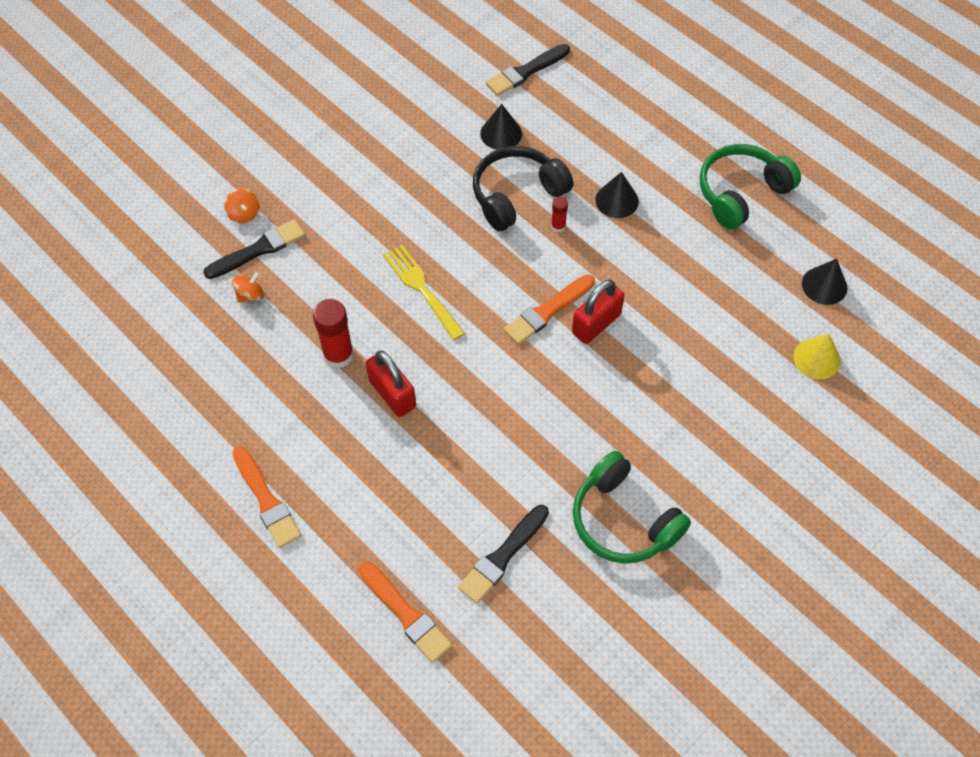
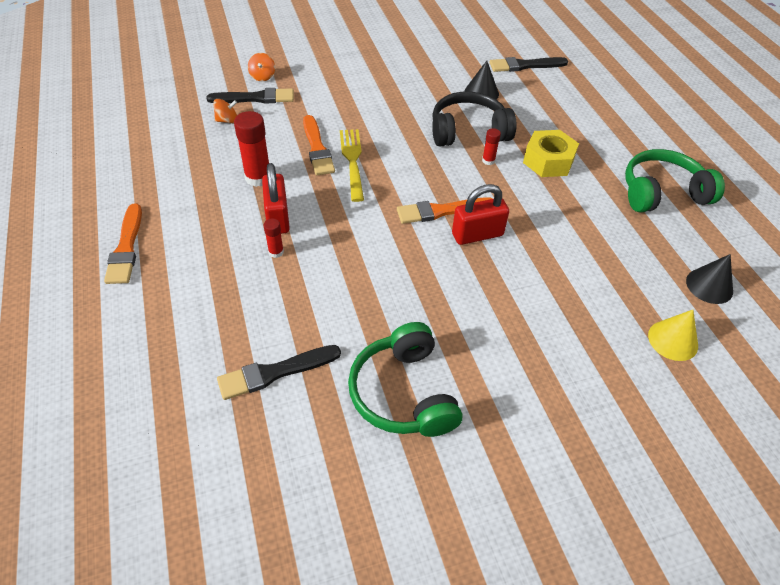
camera: 25 degrees right, 10 degrees down
orange brush [358,561,452,663] -> orange brush moved to [303,115,335,175]
black cone [595,172,639,218] -> yellow nut [523,130,579,177]
none -> red glue stick [264,218,284,258]

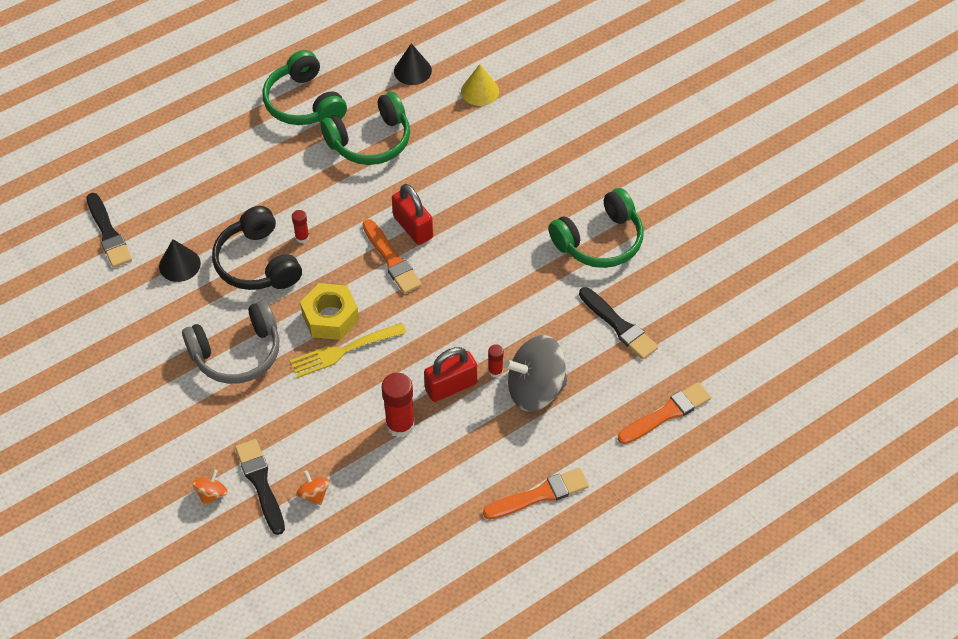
camera: 105 degrees left, 5 degrees up
orange spinning top [248,53,275,81] -> orange spinning top turned 45 degrees counterclockwise [192,470,227,505]
orange brush [303,115,335,175] -> orange brush moved to [618,382,711,444]
yellow nut [523,130,579,177] -> yellow nut moved to [300,283,359,340]
none -> grey headphones [182,300,280,384]
none -> green headphones [320,92,410,165]
none -> grey spinning top [504,335,568,412]

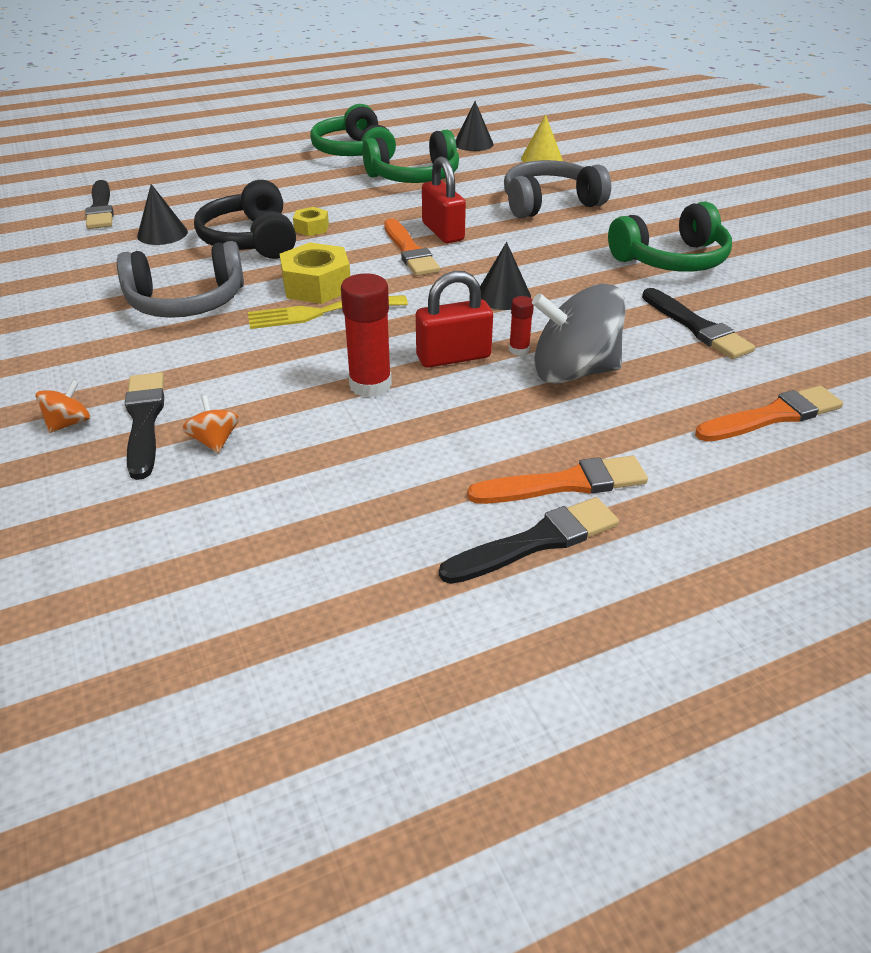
camera: 10 degrees right, 15 degrees down
red glue stick [292,210,309,243] -> yellow nut [293,207,329,236]
none -> black brush [439,497,619,584]
none -> black cone [480,242,531,310]
none -> grey headphones [504,160,611,218]

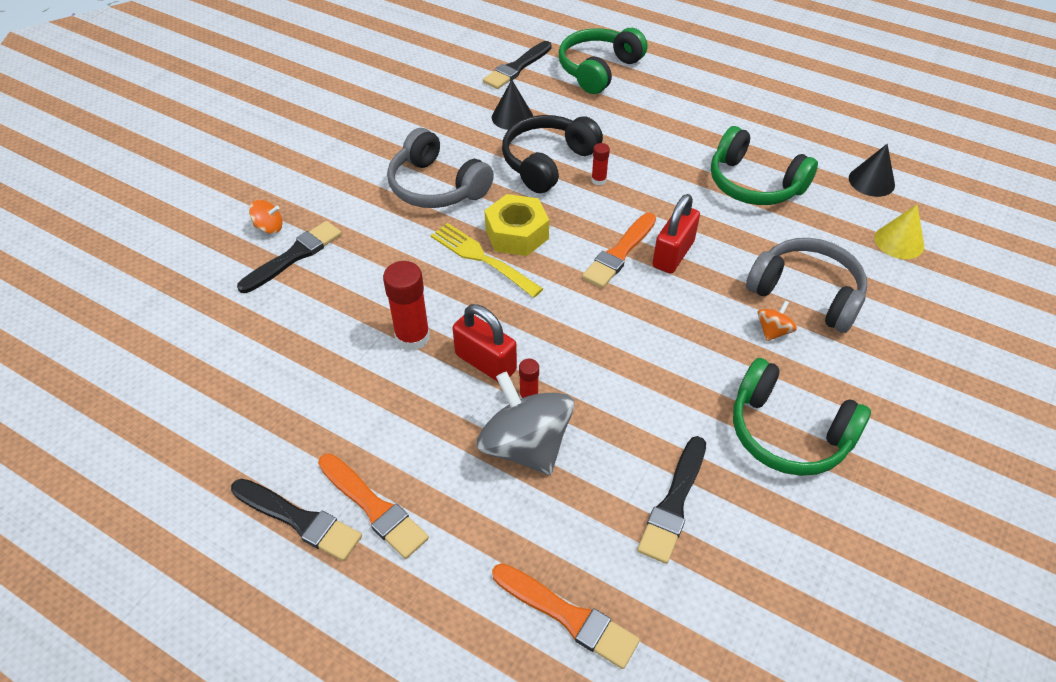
camera: 55 degrees right, 10 degrees up
orange spinning top [182,395,239,453] -> orange spinning top moved to [757,300,797,341]
yellow nut [293,207,329,236] -> red glue stick [591,143,610,185]
green headphones [310,104,396,160] -> green headphones moved to [559,28,647,94]
black cone [480,242,531,310] -> none

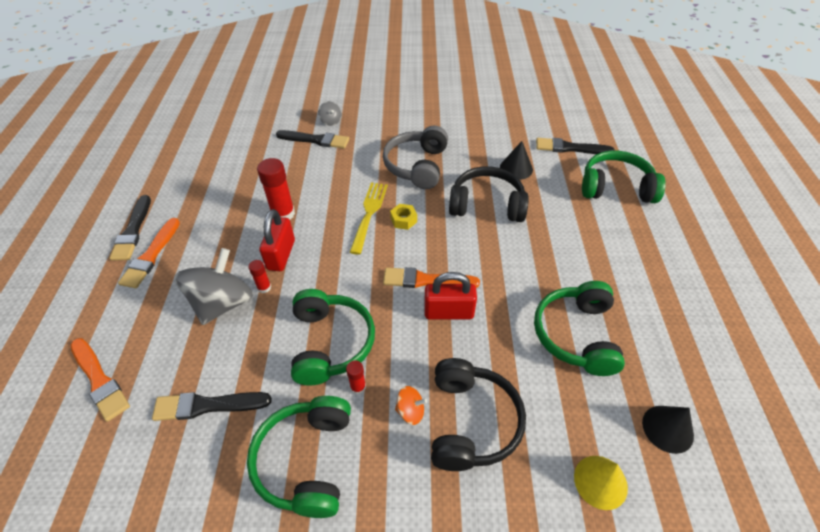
camera: 60 degrees right, 0 degrees up
orange spinning top [249,200,283,234] -> grey spinning top [318,101,342,126]
yellow nut [484,194,549,256] -> yellow nut [390,204,417,230], size x0.55
orange brush [492,563,640,669] -> orange brush turned 45 degrees counterclockwise [71,338,130,422]
red glue stick [591,143,610,185] -> red glue stick moved to [346,360,366,394]
grey headphones [746,238,867,333] -> black headphones [431,358,526,471]
none -> green headphones [291,289,375,386]

